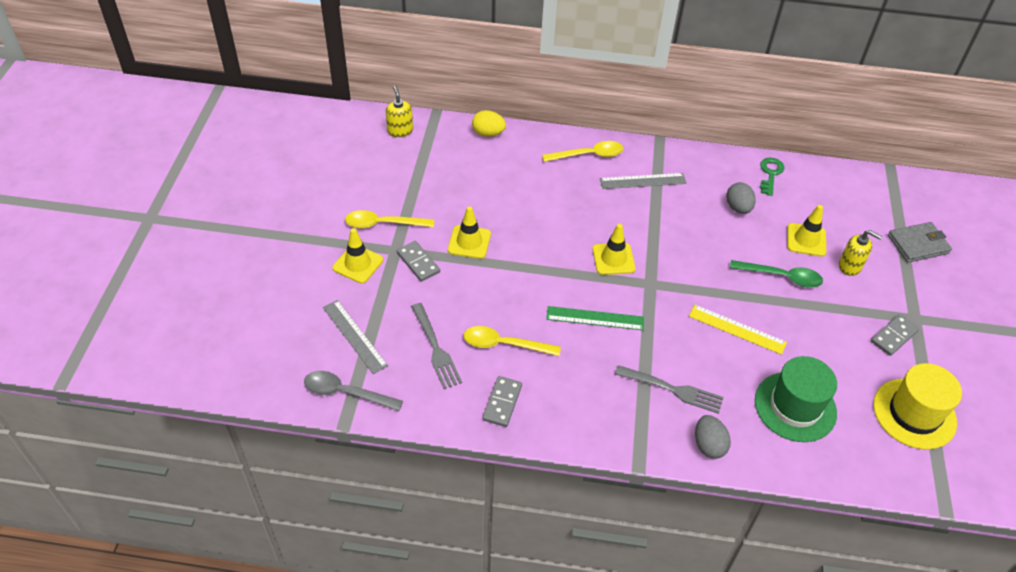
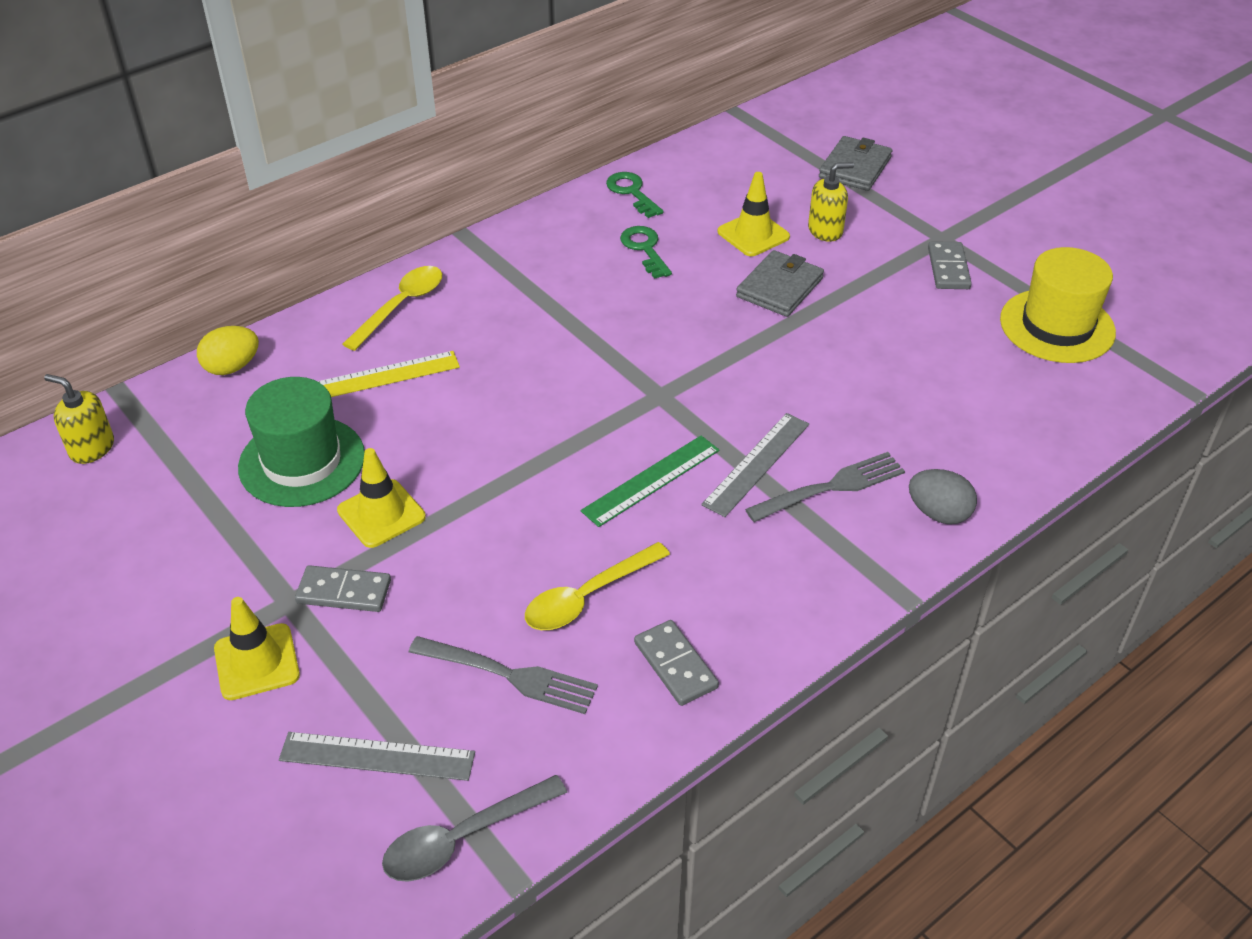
camera: 45 degrees left, 5 degrees down
yellow spoon [345,210,434,228] -> none
yellow traffic cone [593,224,636,275] -> none
grey ruler [600,173,687,189] -> grey ruler moved to [701,413,809,517]
yellow ruler [689,305,787,355] -> yellow ruler moved to [317,351,460,397]
grey egg [726,182,756,214] -> green key [620,226,672,279]
green spoon [730,260,823,288] -> grey wallet [736,250,824,317]
green hat [755,356,837,442] -> green hat moved to [238,377,365,507]

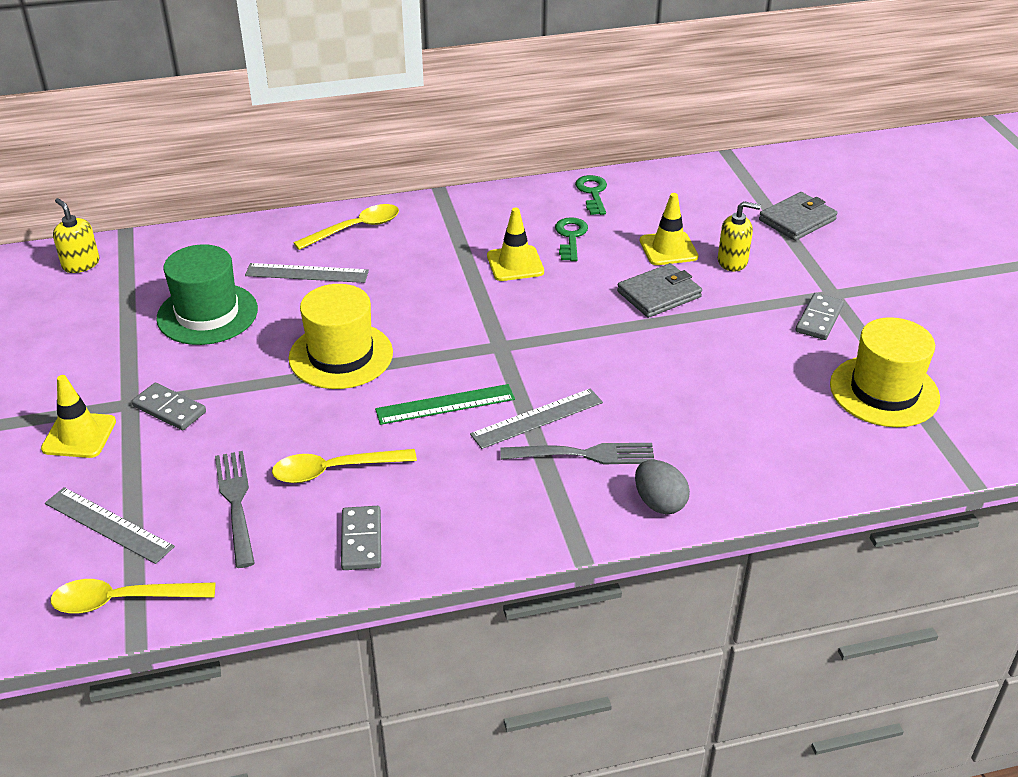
camera: 25 degrees right, 5 degrees down
yellow egg [197,326,259,375] -> none
yellow ruler [317,351,460,397] -> grey ruler [245,263,369,283]
yellow traffic cone [337,448,426,548] -> yellow traffic cone moved to [487,207,544,281]
grey spoon [382,775,567,882] -> yellow spoon [51,579,216,614]
grey fork [409,636,598,714] -> grey fork turned 150 degrees counterclockwise [215,451,255,568]
none -> yellow hat [289,284,393,389]

